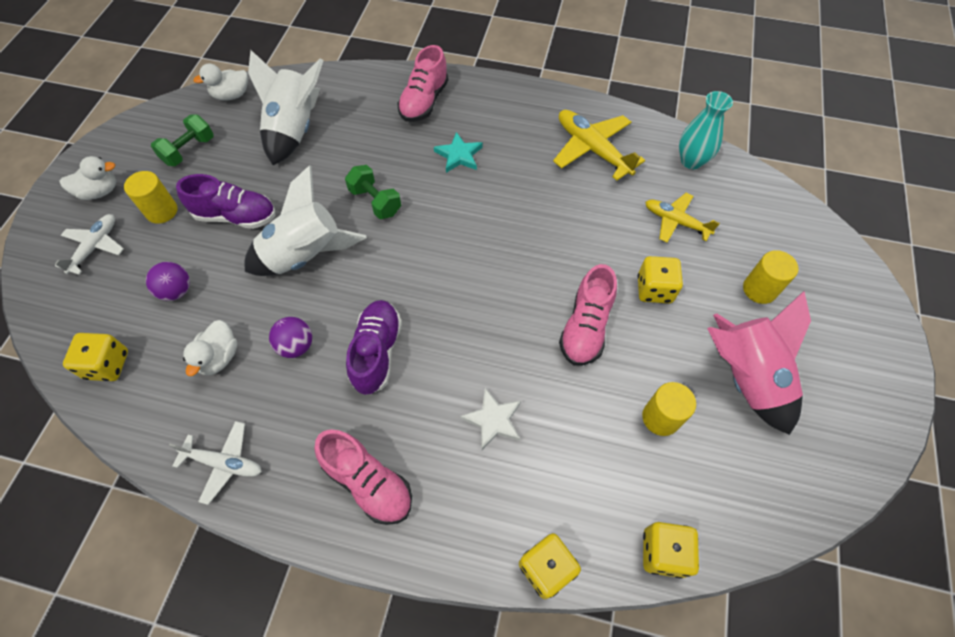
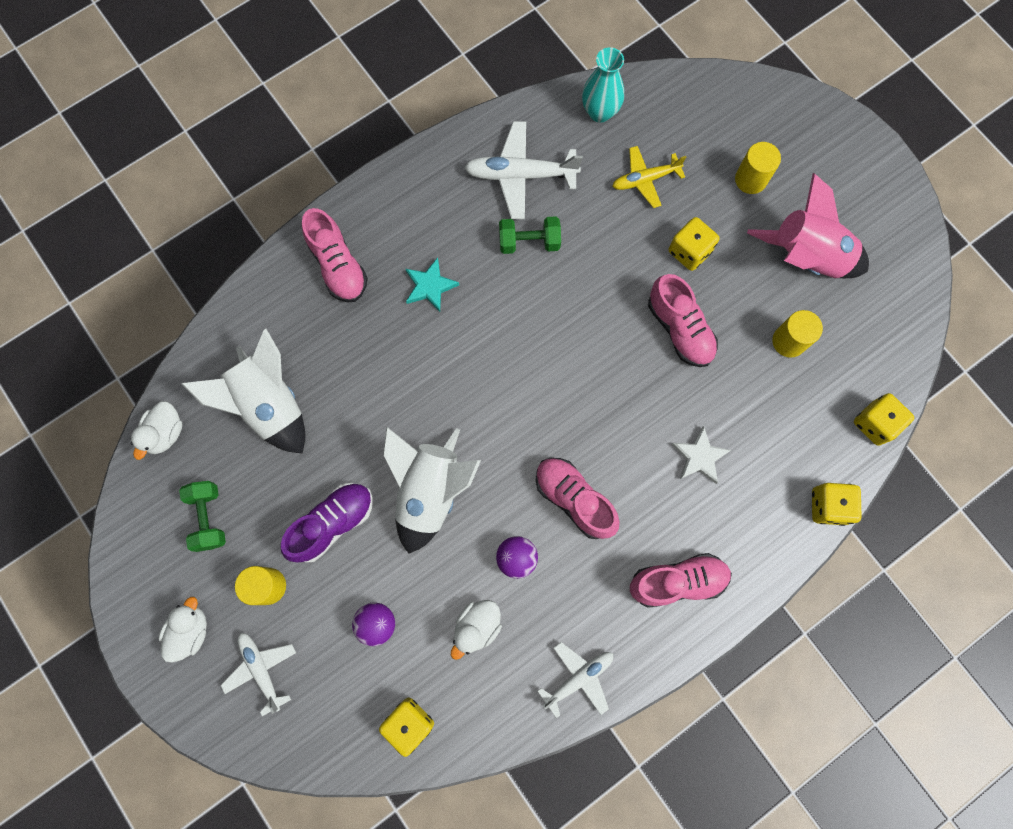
camera: 50 degrees left, 15 degrees up
white duck [183,320,237,376] -> white duck turned 75 degrees clockwise [451,600,502,660]
green dumbbell [345,165,401,219] -> green dumbbell moved to [499,216,561,254]
purple shoe [346,300,402,395] -> pink shoe [536,458,620,539]
yellow plane [553,110,645,181] -> white plane [464,121,583,219]

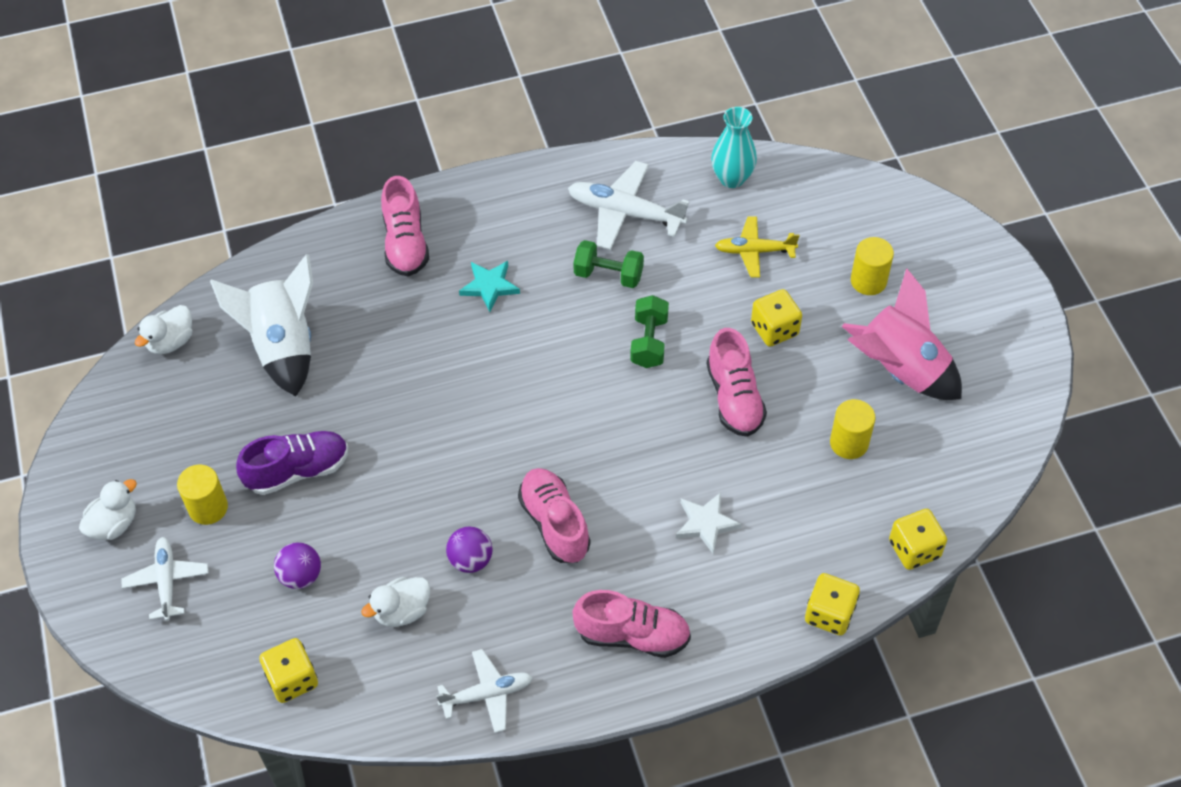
camera: 20 degrees right, 20 degrees down
green dumbbell [179,481,226,552] -> green dumbbell moved to [630,295,669,368]
white rocket [383,427,481,554] -> none

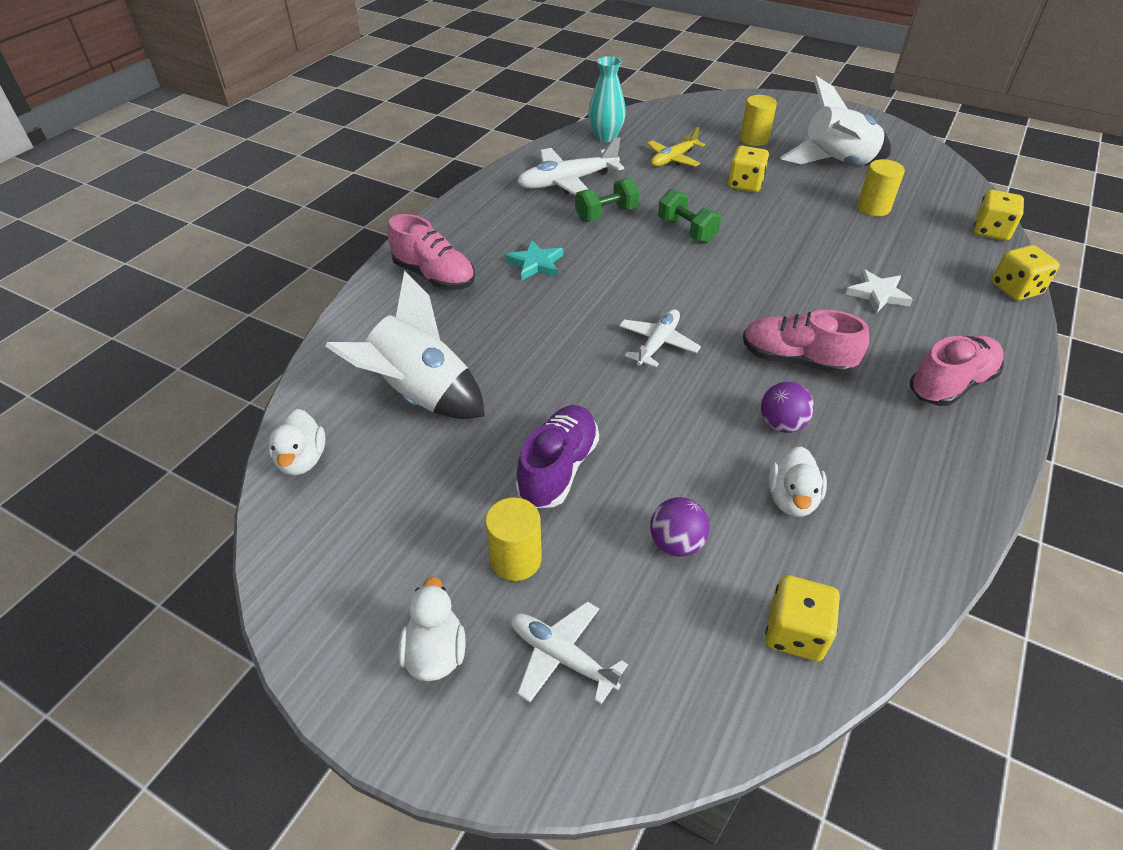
camera: 45 degrees left, 10 degrees down
white plane [436,649,533,733] -> white plane moved to [619,309,701,367]
pink shoe [707,328,767,437] -> none
pink rocket [841,268,962,400] -> white rocket [780,75,891,165]

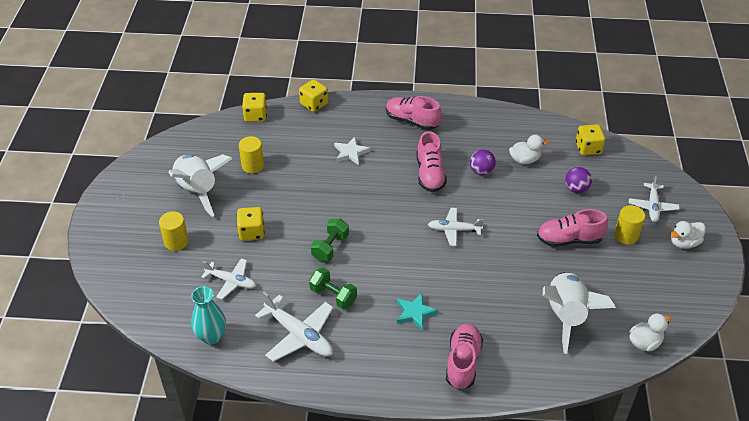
camera: 115 degrees left, 0 degrees up
purple shoe [516,405,599,508] -> pink shoe [537,209,608,247]
yellow plane [647,127,705,167] -> white plane [201,258,256,299]

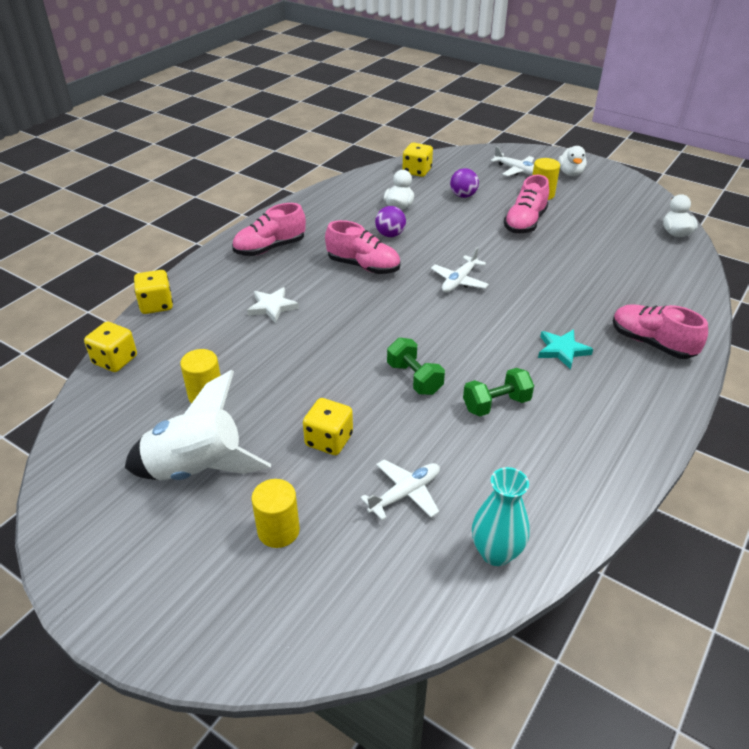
camera: 60 degrees left, 5 degrees down
white plane [255,292,333,362] -> none
white rocket [543,272,616,354] -> none

